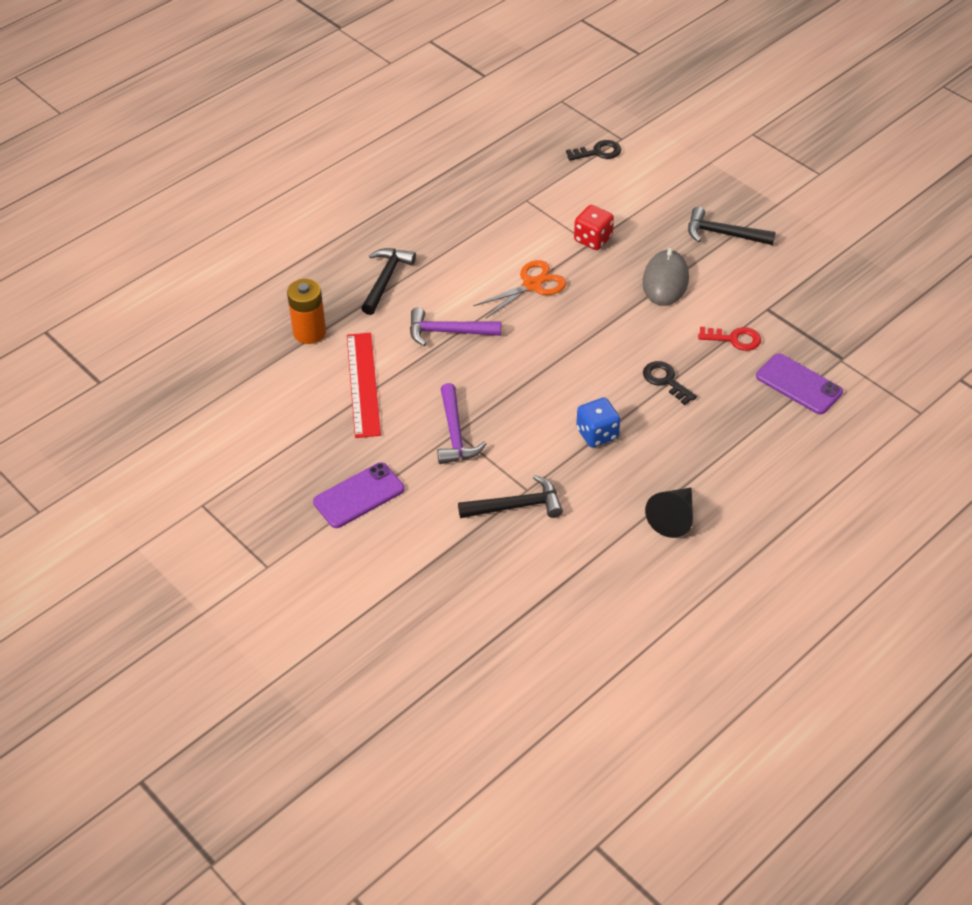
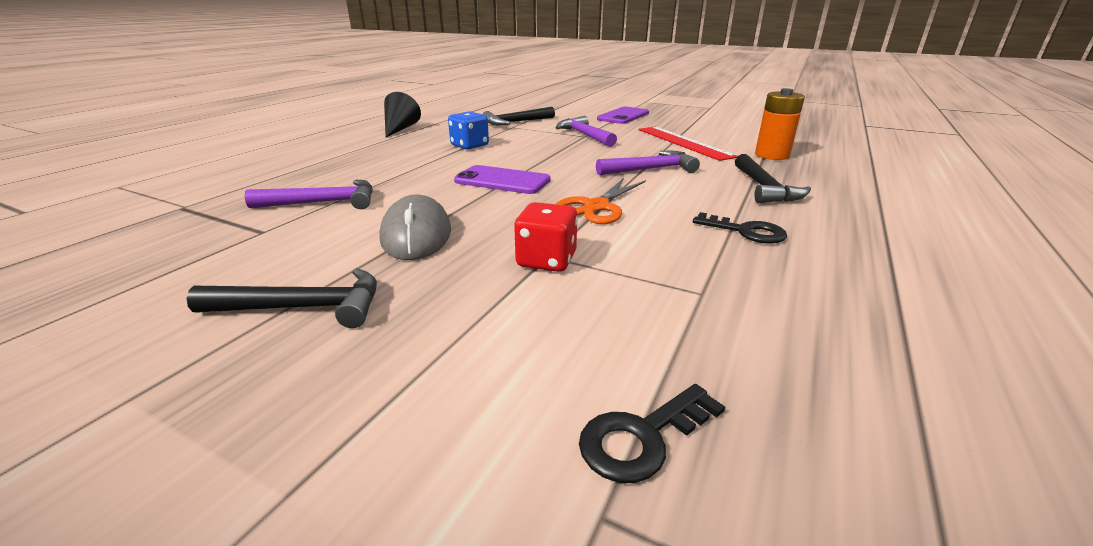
camera: 160 degrees right, 20 degrees down
black key [643,361,697,405] -> black key moved to [693,212,787,244]
red key [698,327,761,351] -> purple hammer [244,180,373,209]
purple phone [756,353,843,414] -> purple phone moved to [454,165,551,194]

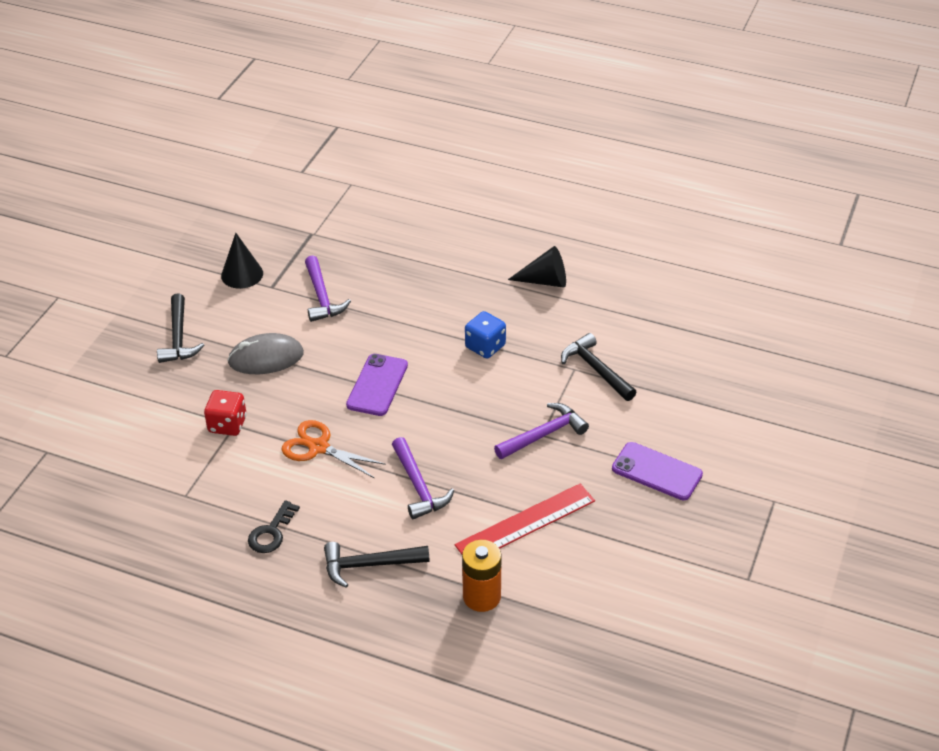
camera: 85 degrees right, 15 degrees up
black key [579,384,725,483] -> none
none -> black cone [221,233,263,289]

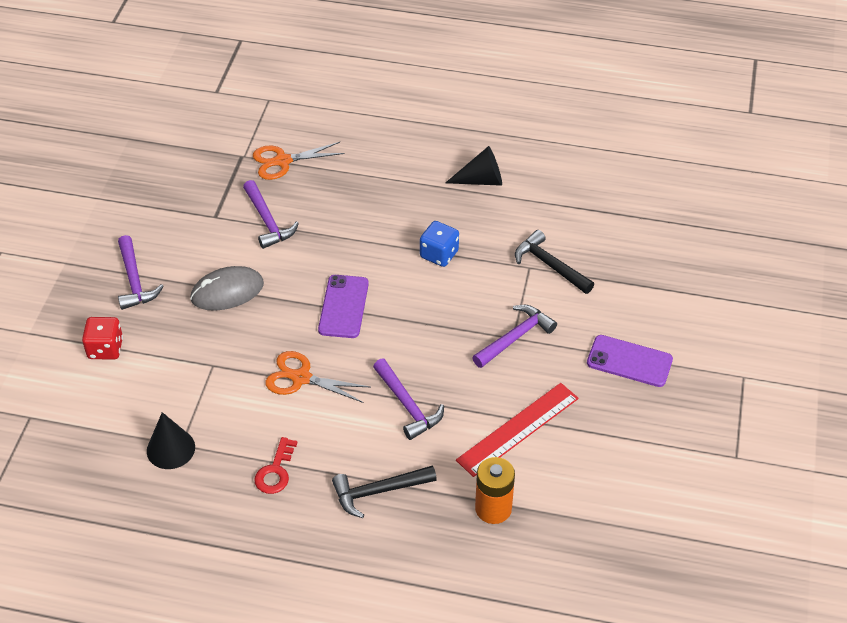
camera: 10 degrees left, 5 degrees up
black hammer [157,293,204,363] -> purple hammer [118,235,164,310]
red dice [204,390,246,436] -> red dice moved to [82,317,123,360]
black cone [221,233,263,289] -> black cone moved to [147,412,195,469]
black key [248,500,300,553] -> red key [254,437,297,494]
none -> orange scissors [253,142,345,180]

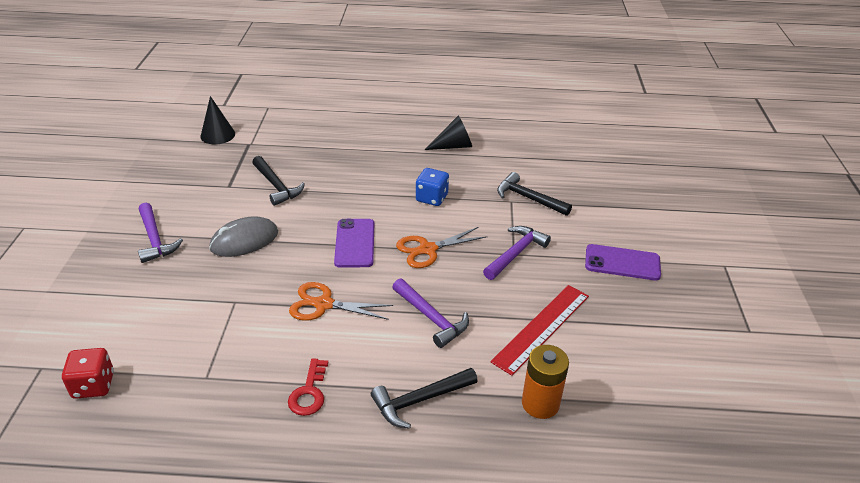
camera: 10 degrees left, 10 degrees down
red dice [82,317,123,360] -> red dice moved to [62,348,114,399]
black cone [147,412,195,469] -> black cone moved to [201,96,235,144]
purple hammer [243,180,299,249] -> black hammer [252,156,305,206]
orange scissors [253,142,345,180] -> orange scissors moved to [396,227,488,268]

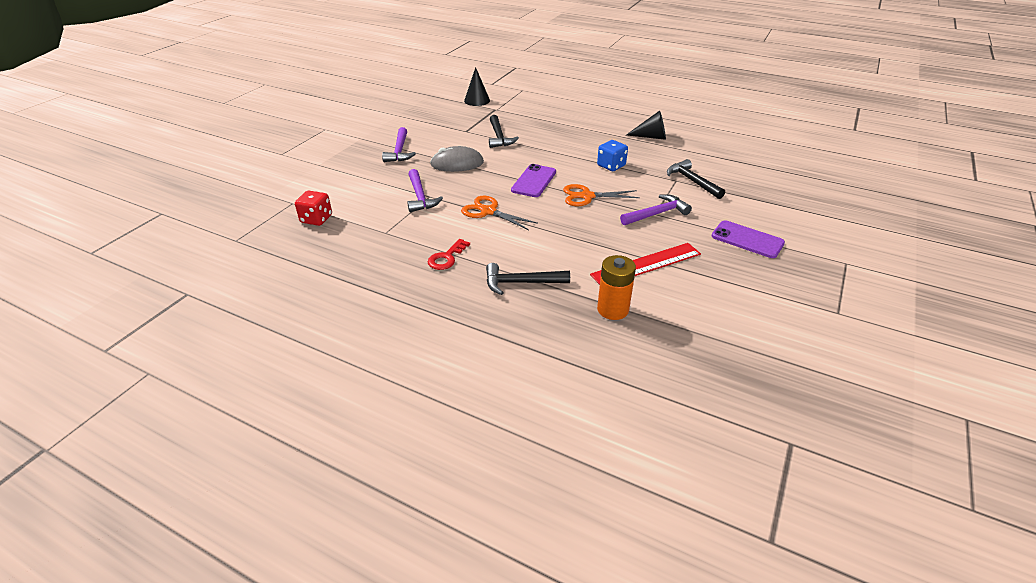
camera: 25 degrees right, 0 degrees up
purple hammer [392,278,469,348] -> purple hammer moved to [407,169,443,212]

